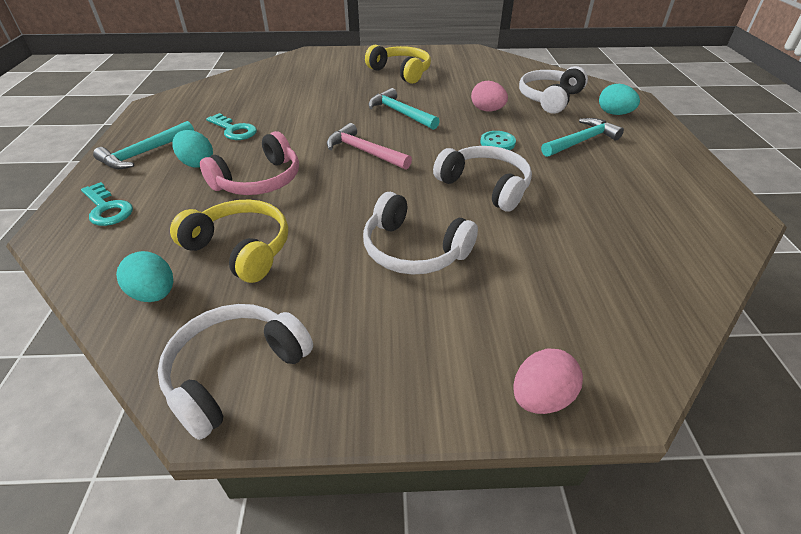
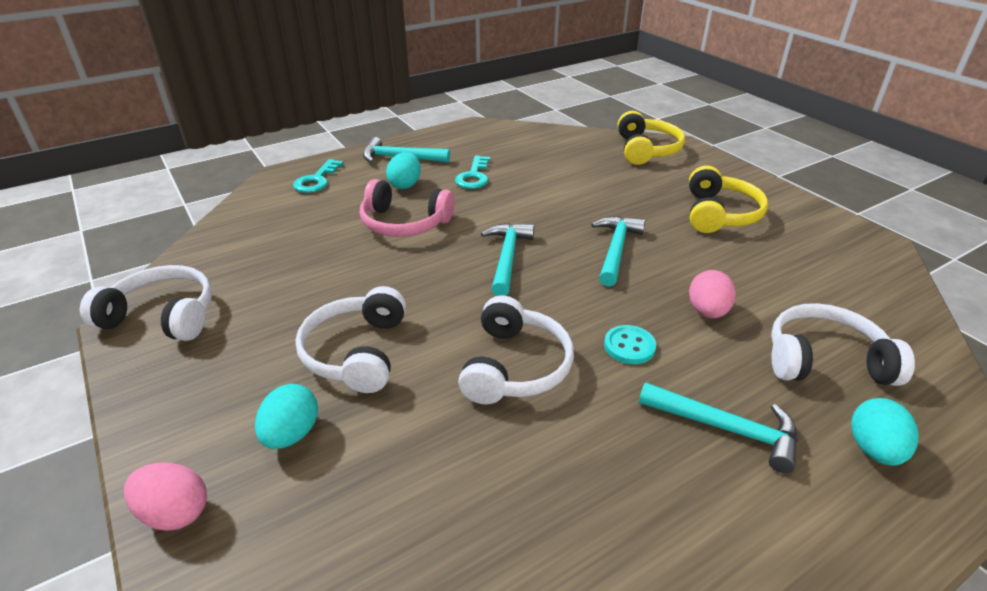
camera: 60 degrees right, 5 degrees down
turquoise egg [116,251,173,302] -> turquoise egg moved to [255,384,318,449]
yellow headphones [170,199,288,283] -> yellow headphones moved to [618,111,685,165]
pink hammer [327,123,412,170] -> turquoise hammer [481,223,534,296]

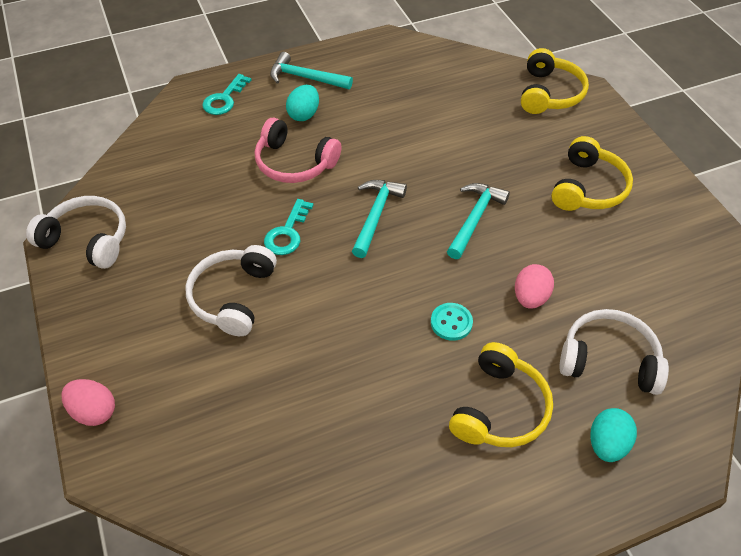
camera: 10 degrees right, 15 degrees up
turquoise egg [255,384,318,449] -> none
turquoise key [455,155,490,189] -> turquoise key moved to [264,199,314,255]
white headphones [458,296,574,404] -> none
turquoise hammer [639,382,798,473] -> yellow headphones [449,342,553,447]

